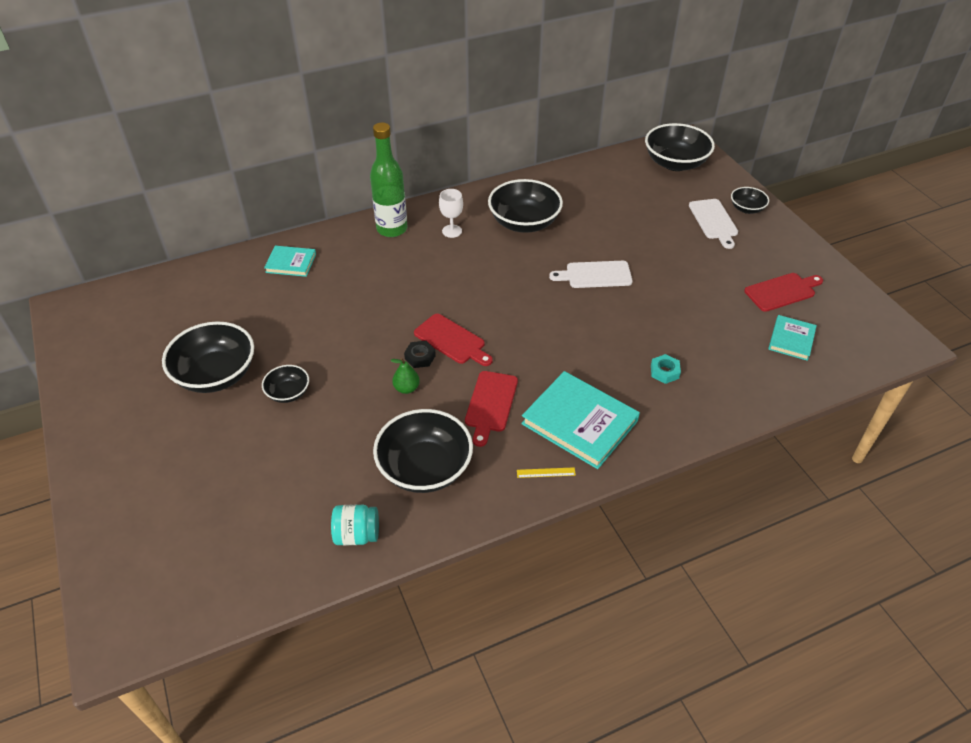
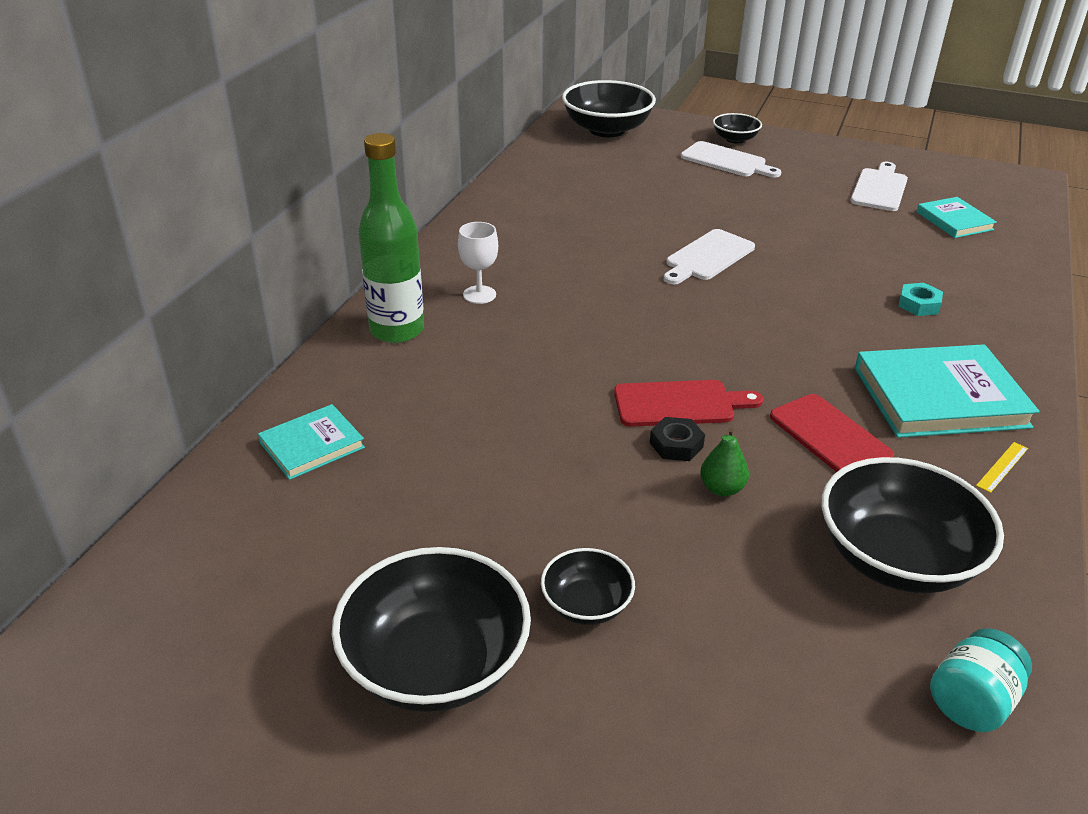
camera: 45 degrees left, 10 degrees down
black bowl [488,179,563,233] -> none
red cutting board [744,273,823,312] -> white cutting board [850,162,908,211]

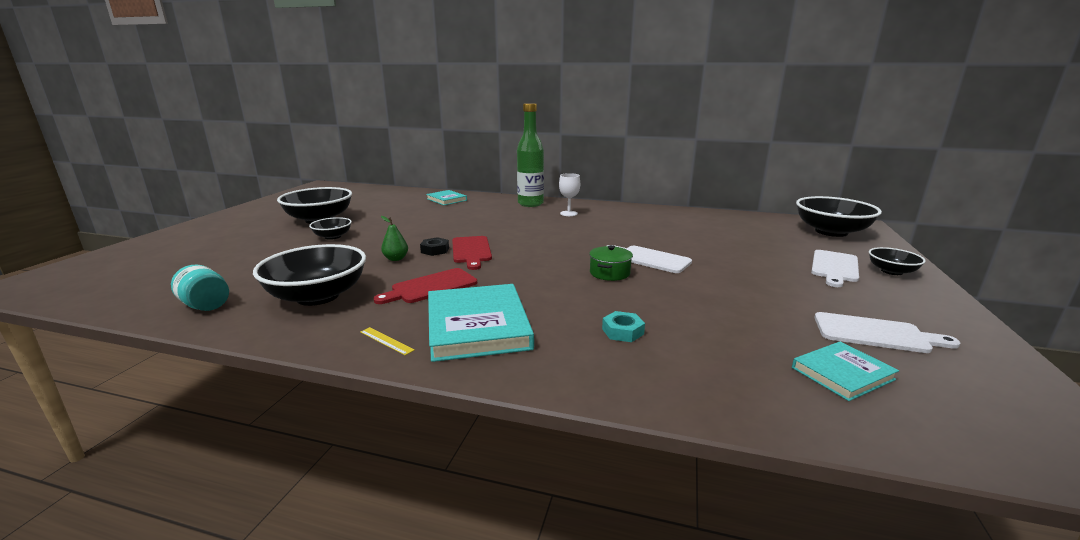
camera: 85 degrees right, 15 degrees down
none -> green pot [589,245,633,281]

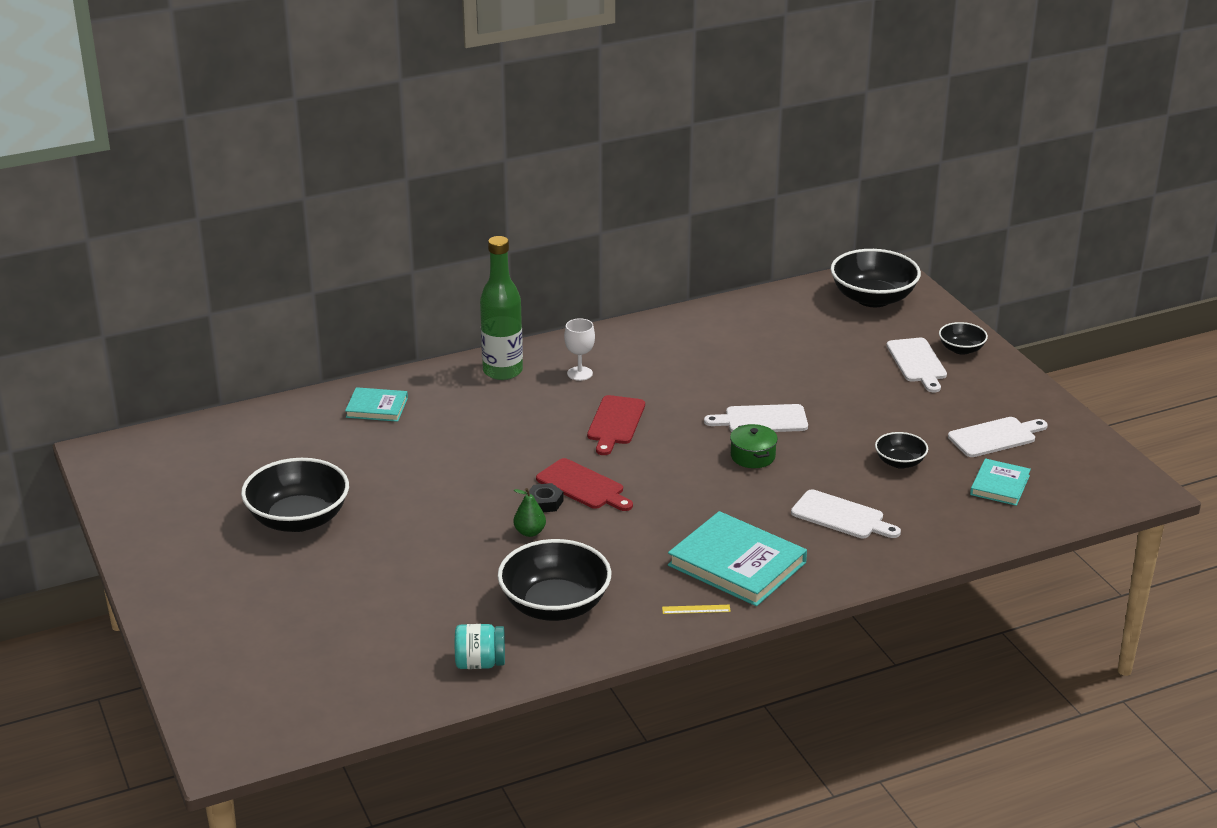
camera: 40 degrees left, 10 degrees up
black bowl [309,217,352,240] -> black bowl moved to [875,432,928,469]
red cutting board [373,268,477,304] -> red cutting board moved to [587,395,645,455]
turquoise nut [602,311,645,342] -> white cutting board [791,489,901,538]

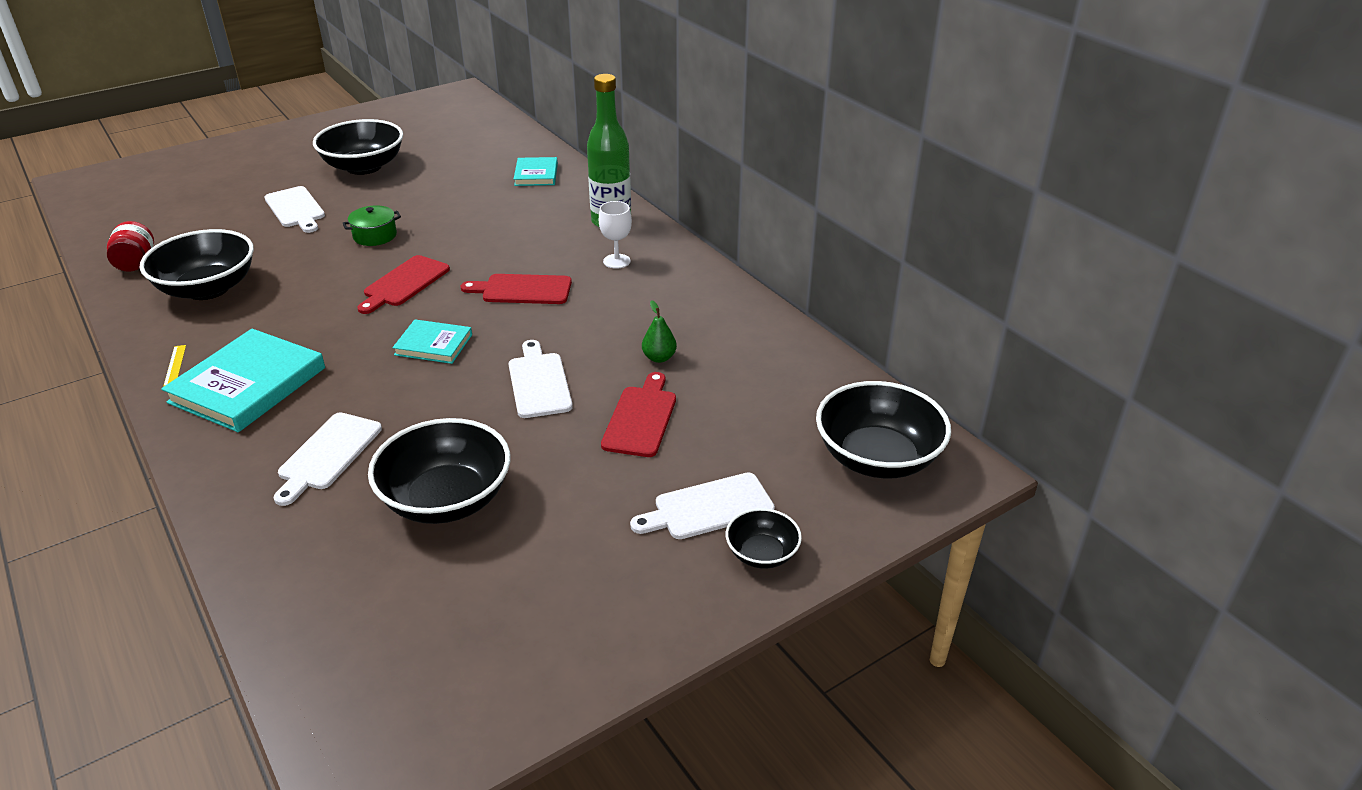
camera: 80 degrees right, 5 degrees up
turquoise jar [455,624,505,669] -> red jar [107,221,154,272]
green pear [514,488,546,537] -> green pear moved to [642,300,677,363]
black nut [526,483,564,512] -> none
green pot [730,424,778,468] -> green pot moved to [342,205,401,246]
black bowl [875,432,928,469] -> black bowl [368,418,510,524], size x1.93
white cutting board [948,417,1048,457] -> white cutting board moved to [264,186,325,233]
turquoise book [970,458,1031,506] -> turquoise book moved to [392,319,472,364]
none -> red cutting board [601,372,676,457]

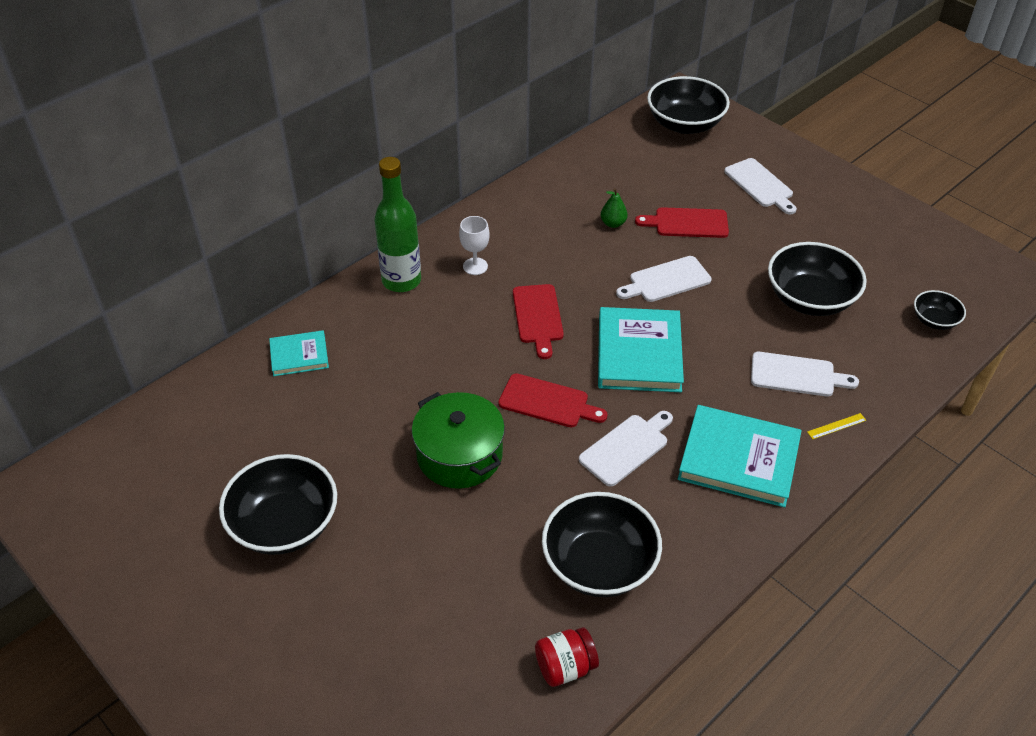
camera: 100 degrees left, 10 degrees up
yellow ruler [163,345,186,387] -> yellow ruler moved to [807,413,866,439]
white cutting board [264,186,325,233] -> white cutting board moved to [579,411,673,487]
green pot [342,205,401,246] -> green pot [412,392,505,489], size x1.79
turquoise book [392,319,472,364] -> turquoise book [598,307,684,392], size x1.80
black bowl [726,508,802,569] -> black bowl moved to [914,290,966,330]

